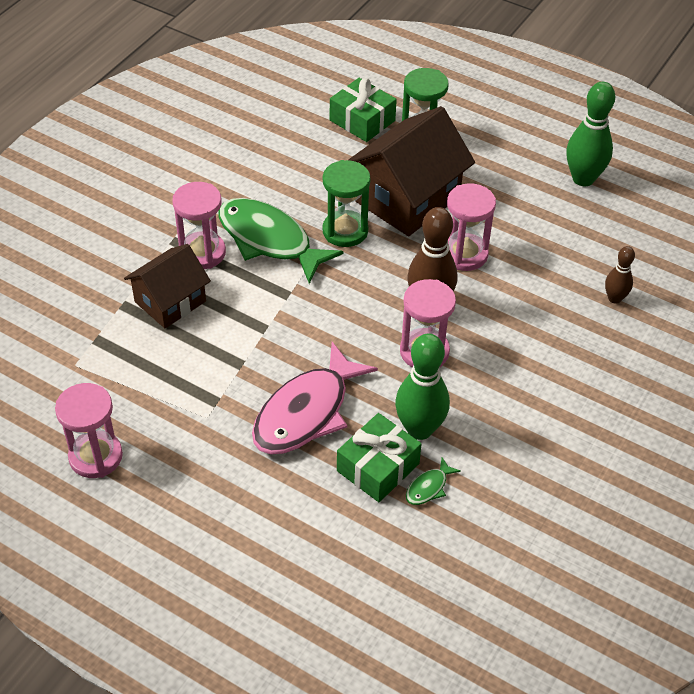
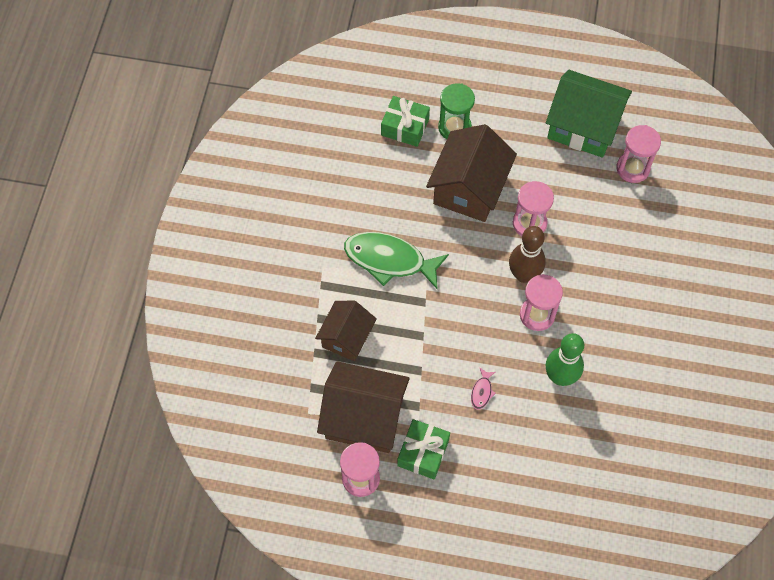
camera: 20 degrees left, 15 degrees up
pink hourglass [173,182,226,269] -> pink hourglass moved to [616,125,661,183]
pink fish [252,342,378,454] -> pink fish [471,367,496,410], size x0.41
green hourglass [323,160,370,247] -> none
green gift [337,413,421,502] -> green gift moved to [397,419,450,479]
green fish [406,457,461,505] -> none
green bowling pin [566,82,615,186] -> green house [546,70,632,158]
brown bowling pin [605,246,635,304] -> none
none -> brown house [317,361,409,453]

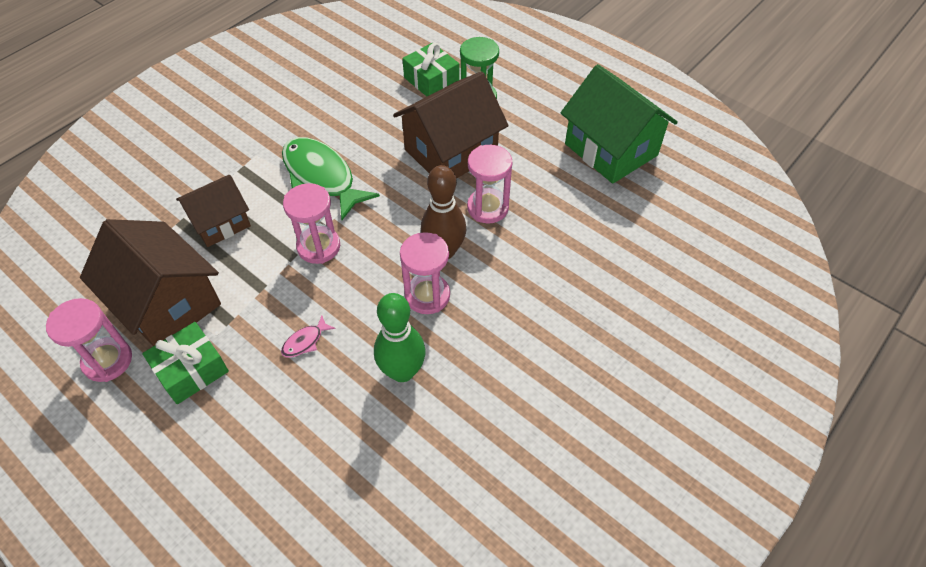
camera: 30 degrees right, 10 degrees down
pink hourglass [616,125,661,183] -> pink hourglass moved to [283,183,340,264]

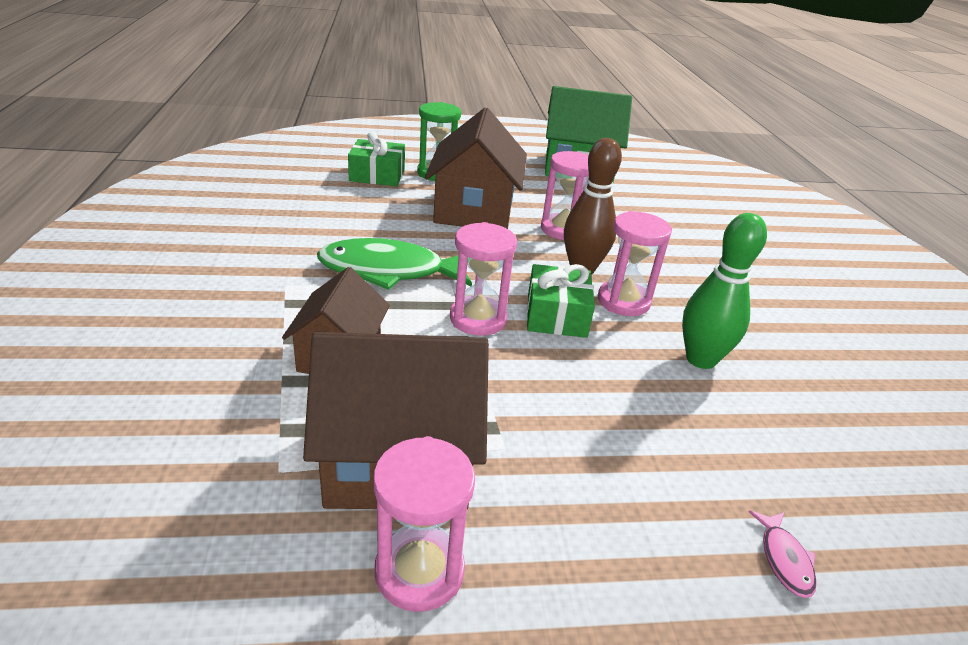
camera: 50 degrees left, 20 degrees down
green gift [142,322,229,404] -> green gift moved to [527,264,595,338]
pink fish [281,315,335,358] -> pink fish moved to [749,511,817,598]

